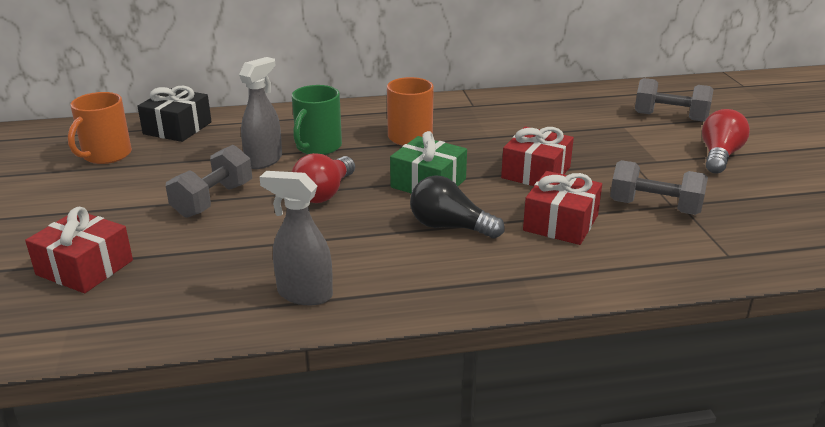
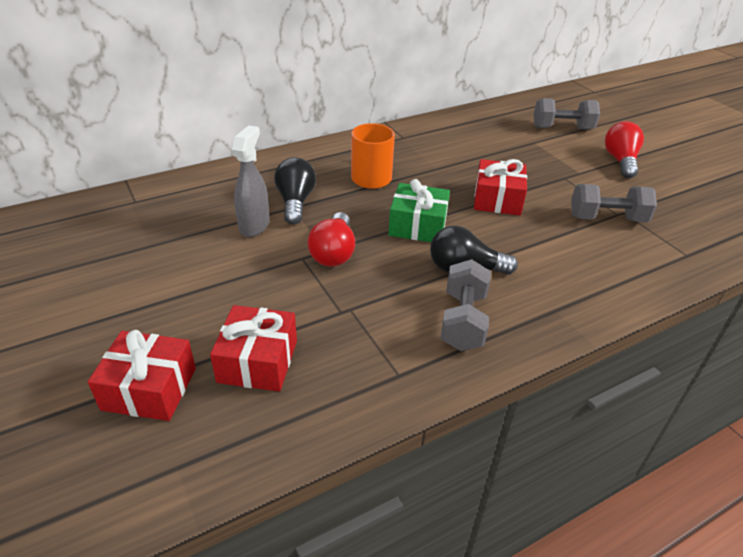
camera: 20 degrees left, 10 degrees up
orange mug [68,92,132,164] -> none
black gift [137,86,212,142] -> none
grey dumbbell [166,145,252,218] -> grey dumbbell moved to [441,259,491,351]
grey spray bottle [260,171,333,305] -> none
green mug [292,85,342,155] -> black light bulb [274,157,316,224]
red gift [523,171,602,245] -> red gift moved to [210,305,297,392]

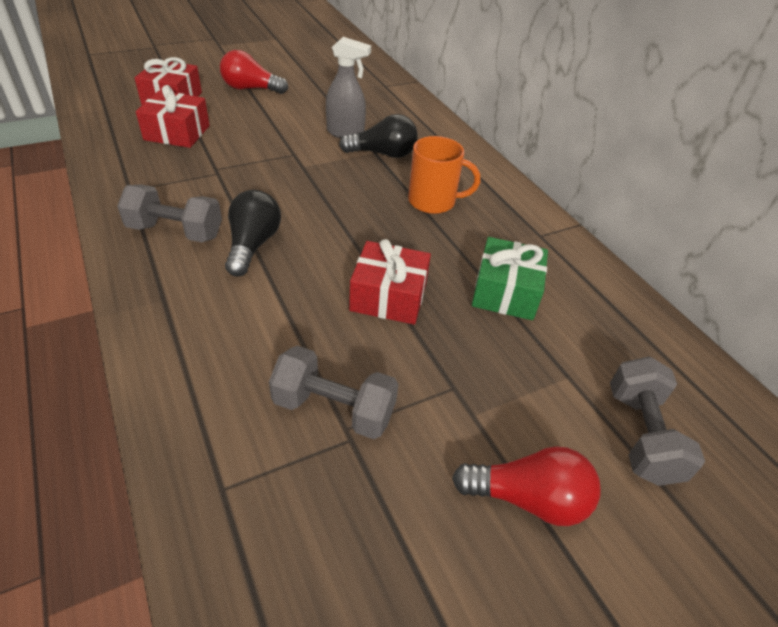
camera: 90 degrees right, 5 degrees up
red light bulb [307,212,355,267] -> red light bulb moved to [220,50,288,94]
green gift [388,179,450,242] -> green gift moved to [472,237,548,320]
grey dumbbell [571,184,657,222] -> grey dumbbell turned 75 degrees counterclockwise [269,346,399,439]

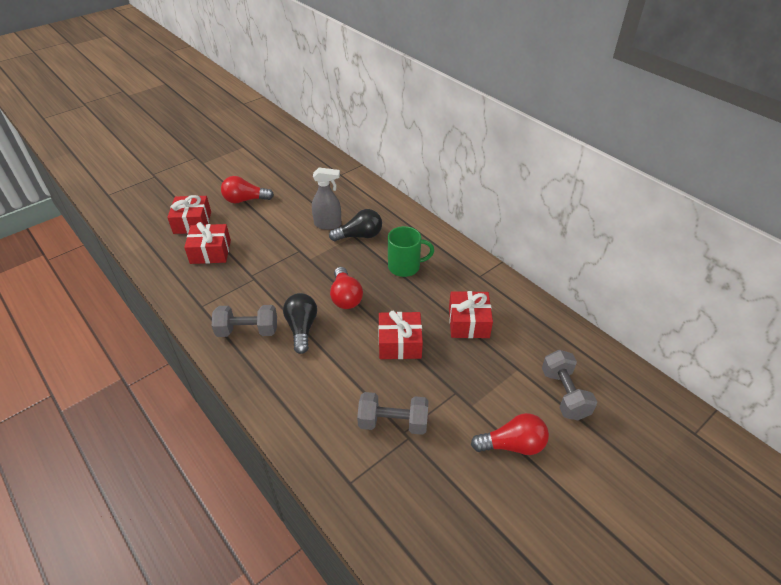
camera: 10 degrees left, 0 degrees up
orange mug [408,136,480,214] -> green mug [388,226,434,277]
green gift [472,237,548,320] -> red gift [449,291,493,338]
none -> red light bulb [330,267,363,309]

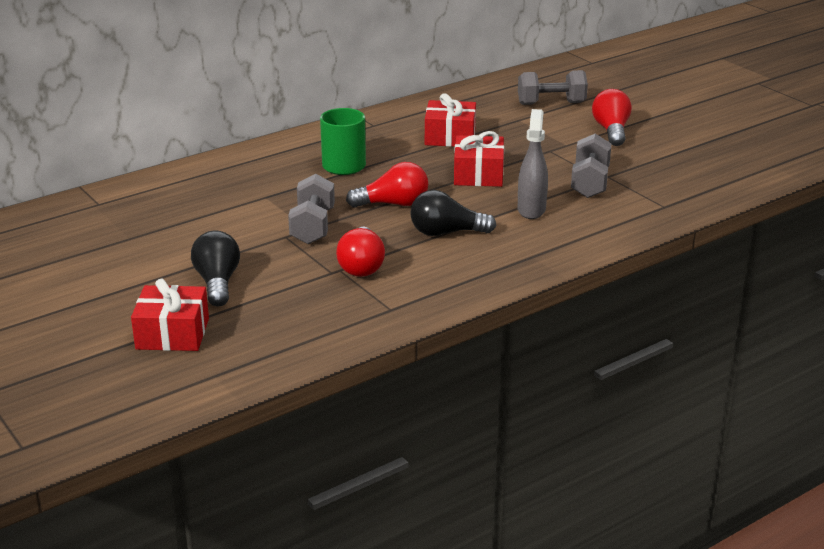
camera: 85 degrees left, 15 degrees down
red gift [184,222,231,264] -> none
grey dumbbell [212,305,277,337] -> grey dumbbell moved to [288,174,335,244]
red light bulb [221,176,274,203] -> red light bulb moved to [336,226,385,277]
grey spray bottle [312,168,342,230] -> grey spray bottle moved to [518,109,548,219]
black light bulb [329,209,382,241] -> black light bulb moved to [191,231,240,306]

